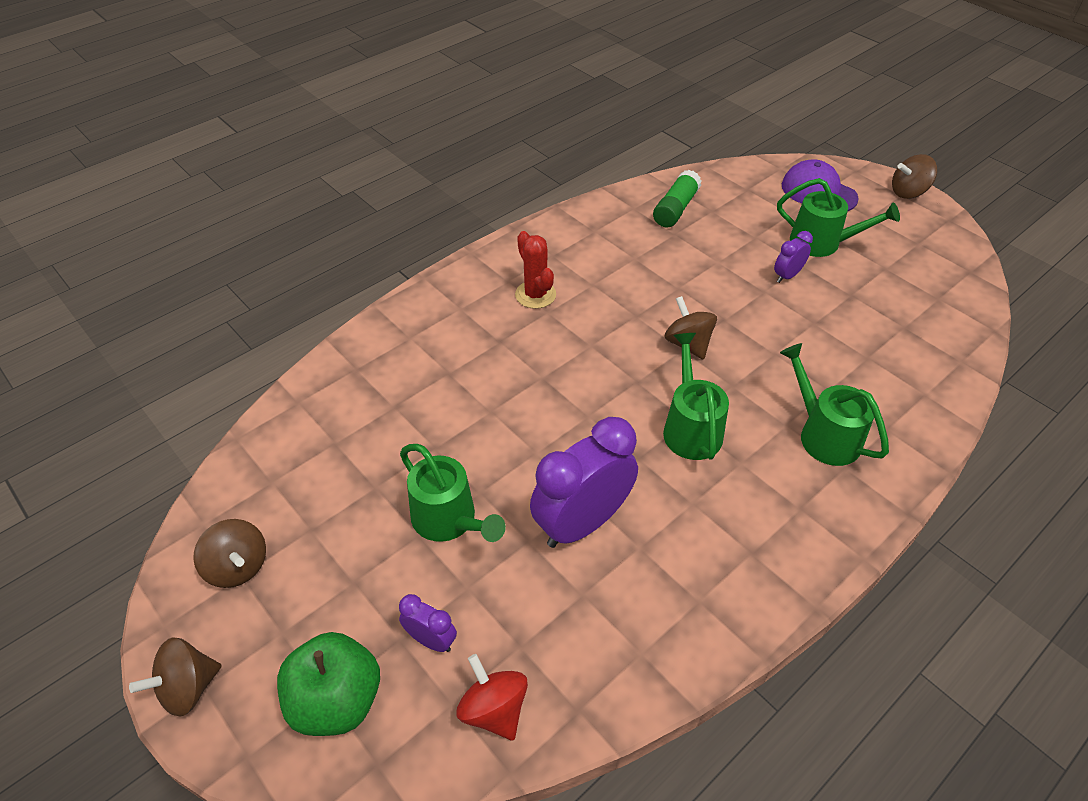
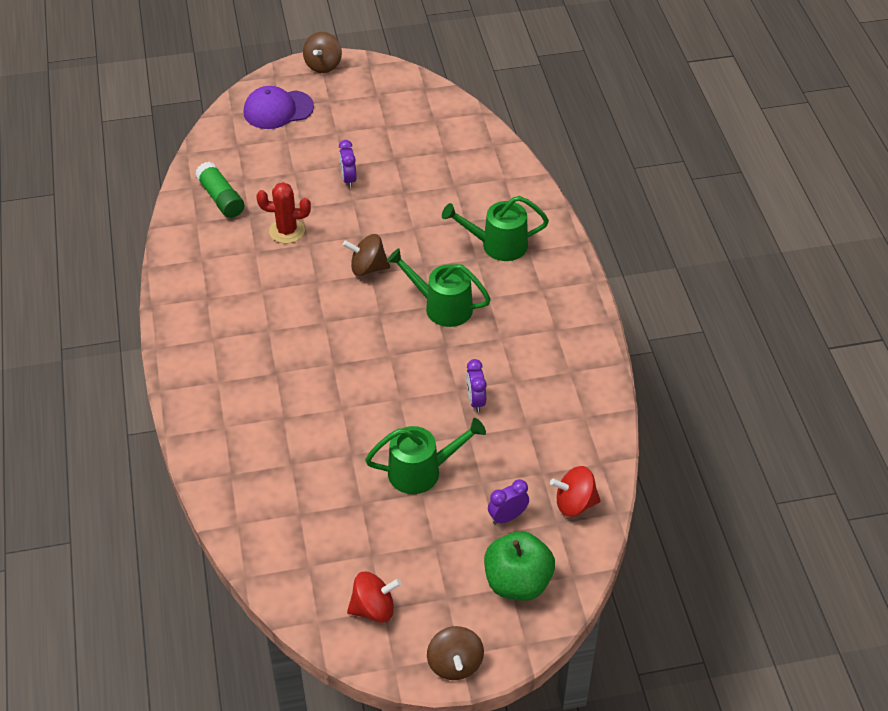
camera: 60 degrees left, 0 degrees up
brown spinning top [193,519,266,588] -> red spinning top [347,572,401,623]
red cactus [515,231,556,309] -> red cactus moved to [256,182,311,244]
purple clock [530,417,638,548] -> purple clock [466,359,487,413], size x0.47
green watering can [777,178,900,257] -> none

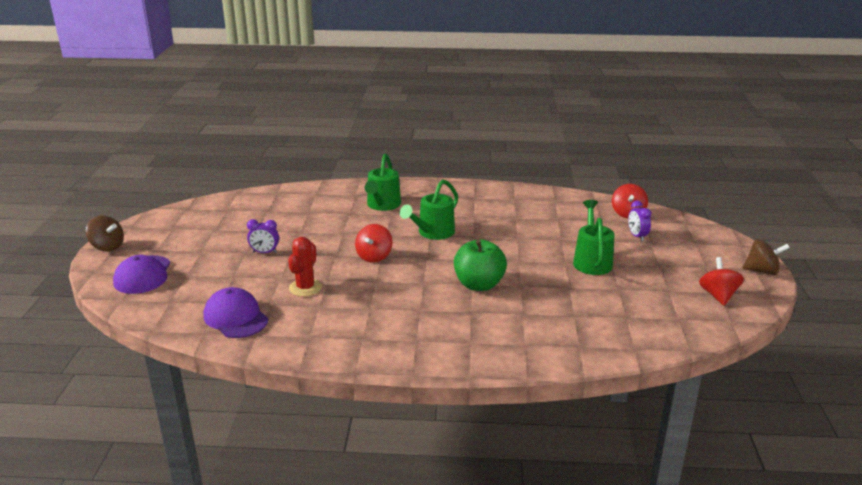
camera: 75 degrees left, 20 degrees down
green glue stick [195,162,244,218] -> purple cap [204,287,268,338]
brown spinning top [343,234,390,276] -> red spinning top [355,224,392,263]
purple clock [466,359,487,413] -> none
green apple [484,531,555,601] -> green apple moved to [454,239,507,291]

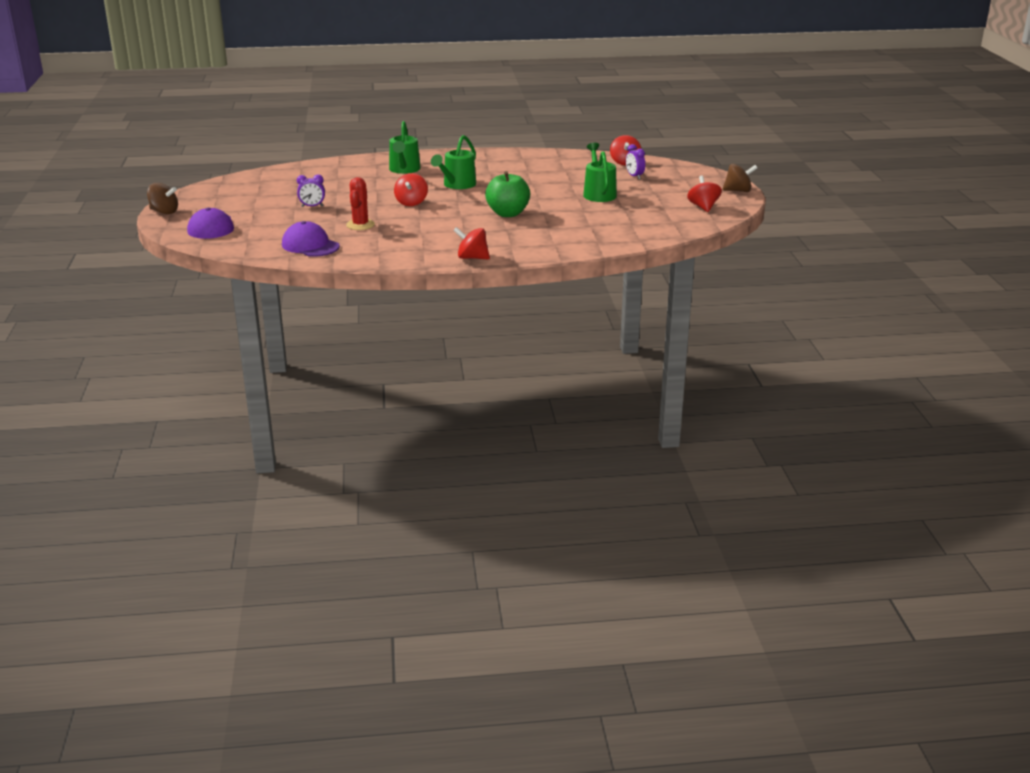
camera: 10 degrees left, 0 degrees up
none -> red spinning top [453,227,490,259]

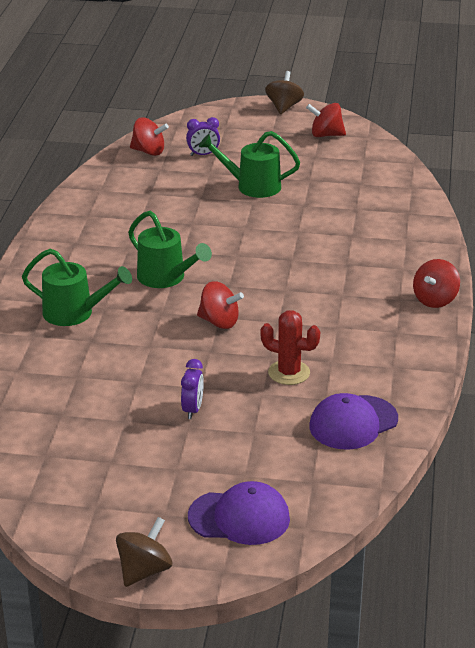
camera: 75 degrees left, 5 degrees up
green apple [485,171,530,217] -> none

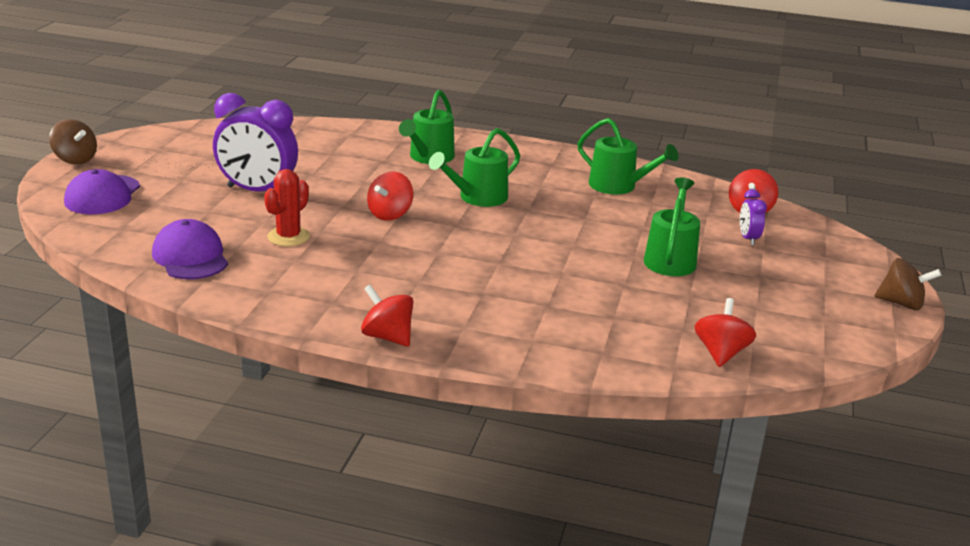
camera: 95 degrees right, 5 degrees down
purple clock [181,359,204,419] -> purple clock [213,93,298,191], size x2.12
red spinning top [306,103,346,137] -> red spinning top moved to [695,298,756,367]
none -> green watering can [577,118,679,194]

